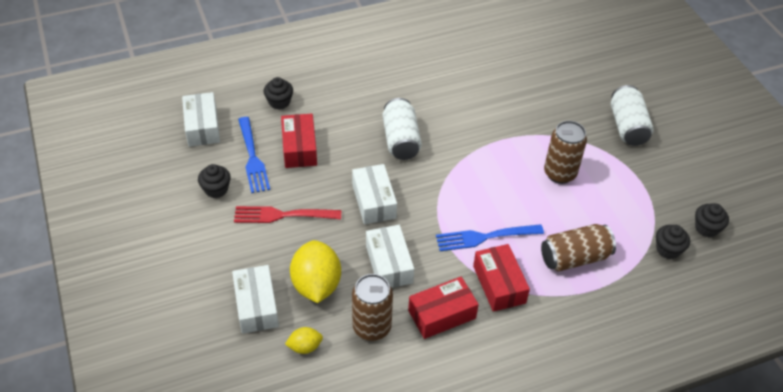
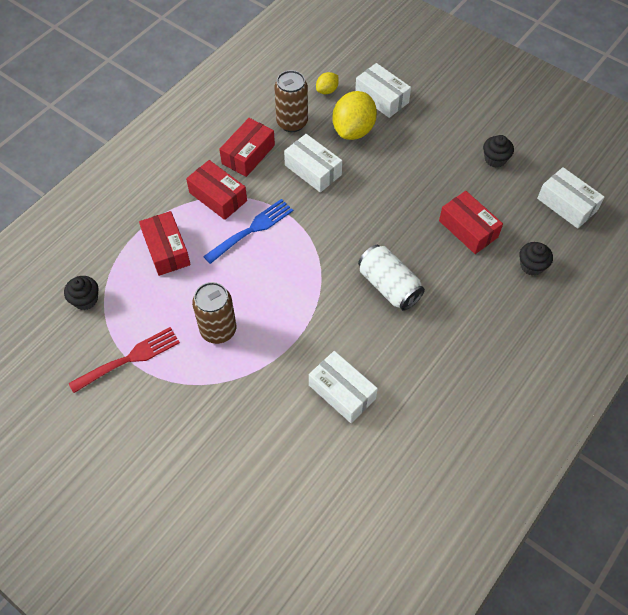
camera: 150 degrees right, 10 degrees up
red fork [234,206,341,223] -> red fork moved to [69,327,180,393]
blue fork [238,117,270,193] -> none
yellow lemon [290,240,341,303] -> yellow lemon turned 60 degrees clockwise [332,91,377,140]
white box [352,164,397,224] -> white box moved to [309,351,378,423]
brown can [541,224,616,272] -> red box [139,211,191,276]
white can [611,85,654,146] -> none
black cupcake [695,203,729,237] -> none

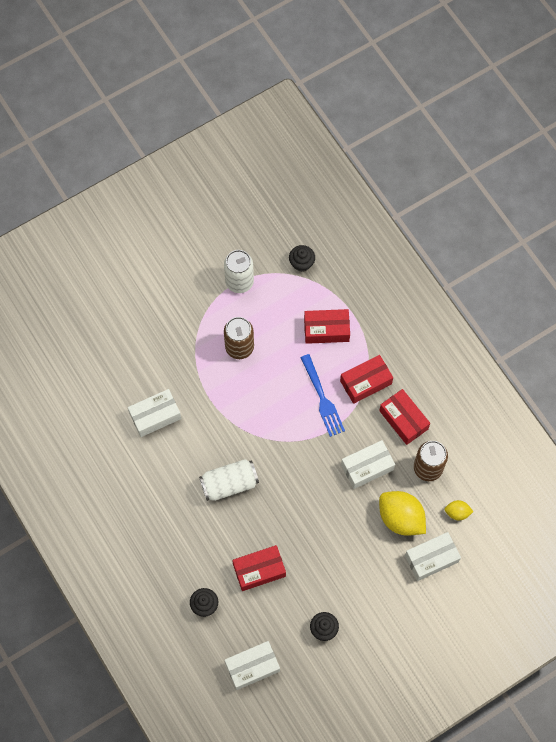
camera: 110 degrees right, 10 degrees up
red fork [69,327,180,393] -> white can [224,250,254,293]
yellow lemon [316,72,339,94] -> yellow lemon turned 60 degrees counterclockwise [445,500,474,520]

